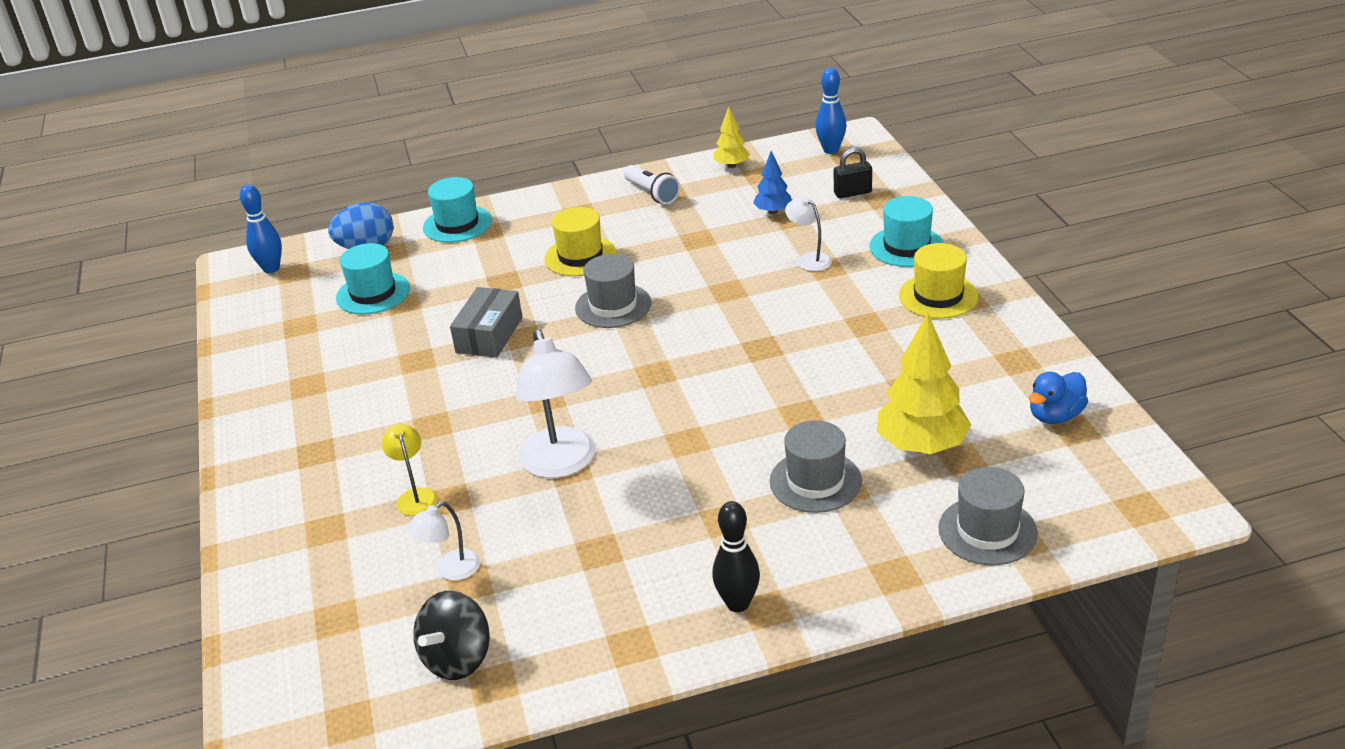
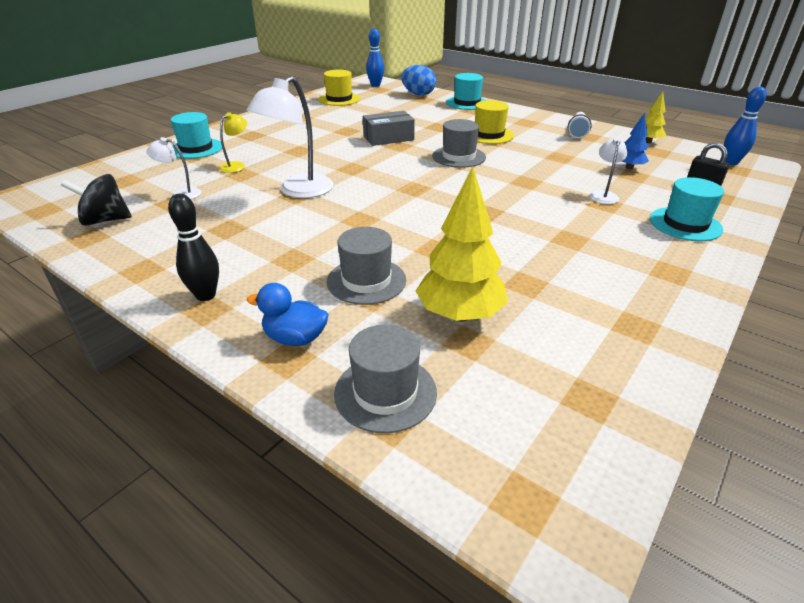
camera: 50 degrees right, 0 degrees up
turquoise hat [336,243,410,314] -> turquoise hat moved to [171,112,222,159]
yellow hat [899,243,979,319] -> yellow hat moved to [318,70,360,106]
blue duck [1029,372,1088,424] -> blue duck moved to [247,283,329,346]

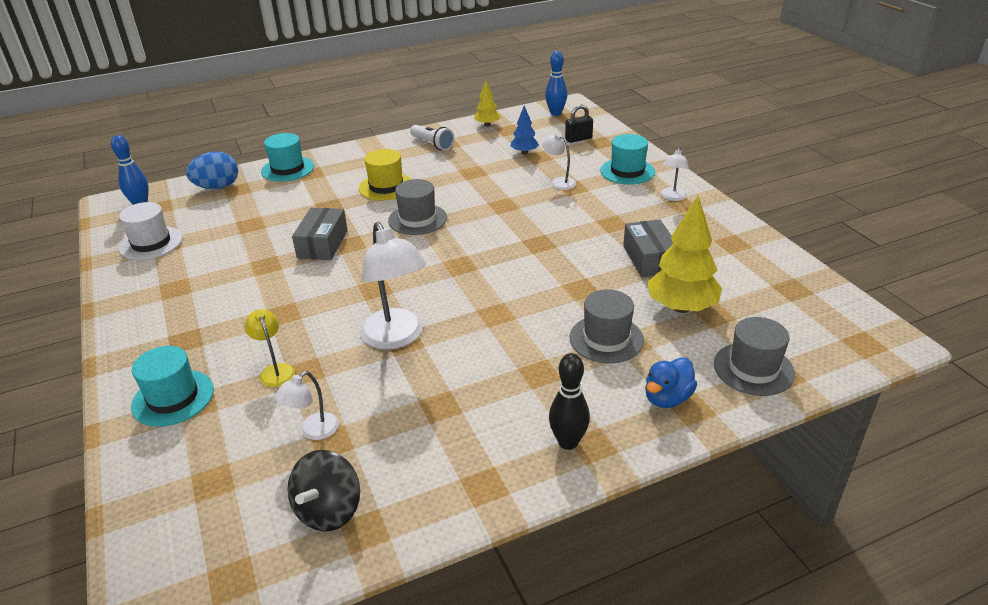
camera: 60 degrees left, 0 degrees up
yellow hat [318,70,360,106] -> white hat [119,202,183,260]
none -> grey box [623,219,673,277]
none -> white lamp [661,147,689,201]

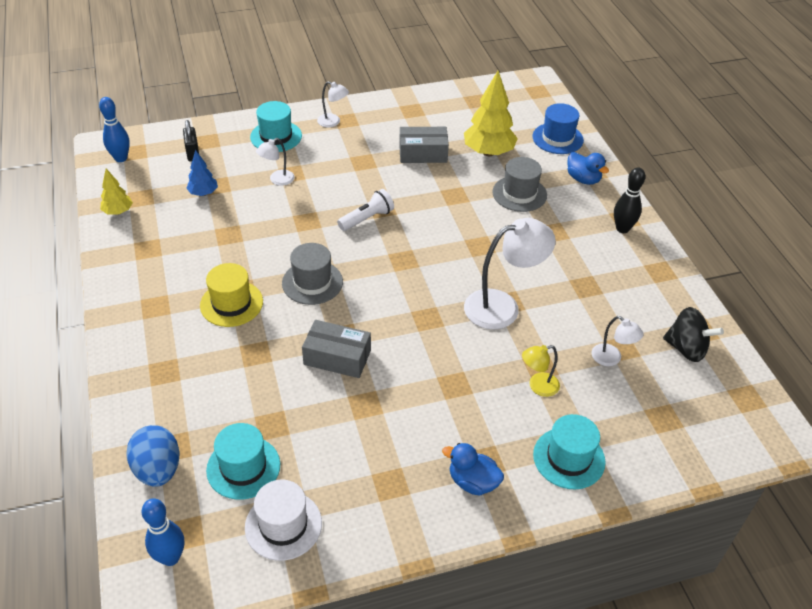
camera: 85 degrees left, 10 degrees up
turquoise hat [261,133,314,182] -> turquoise hat moved to [206,423,280,500]
white flashlight [410,125,454,150] -> white flashlight moved to [337,189,394,231]
grey hat [714,317,795,396] -> blue hat [532,103,584,154]
none -> blue duck [442,443,504,496]

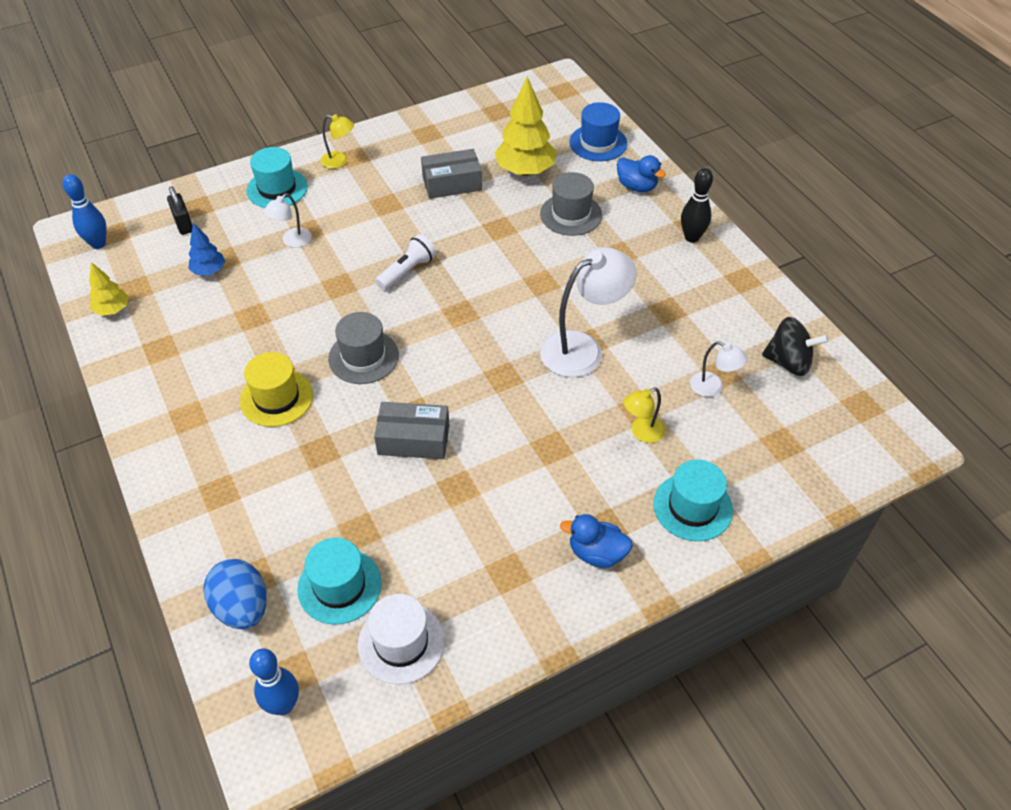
camera: 10 degrees left, 5 degrees up
white lamp [317,81,349,128] -> yellow lamp [320,114,354,169]

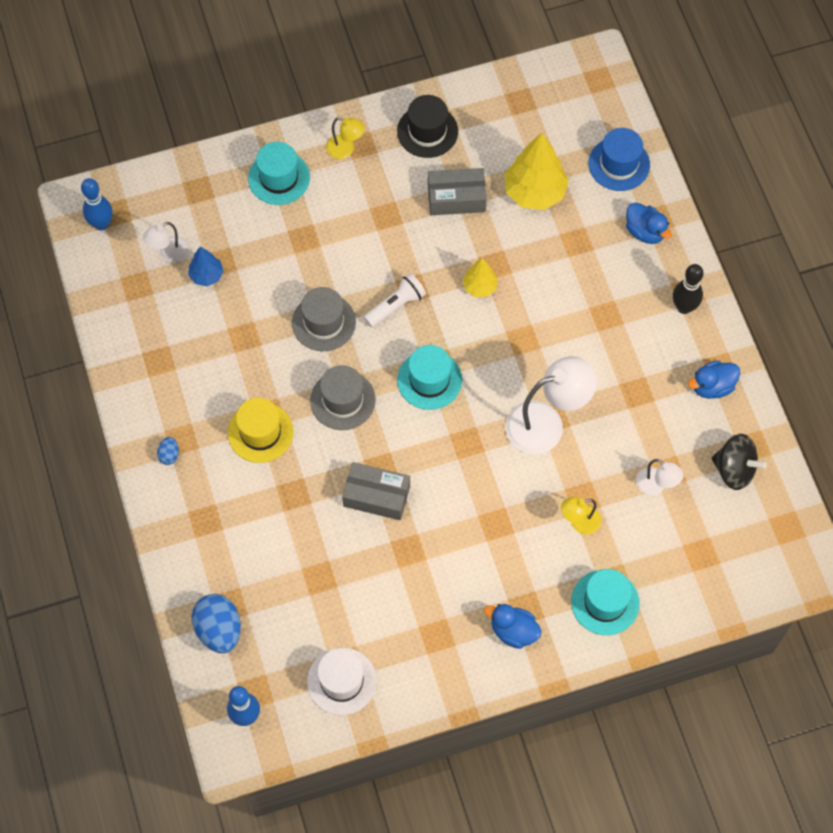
camera: 10 degrees right, 15 degrees up
yellow tree [89,262,129,316] -> yellow tree moved to [462,258,498,297]
black padlock [167,186,193,235] -> none
white lamp [264,193,312,248] -> white lamp moved to [143,222,189,262]
turquoise hat [297,538,382,625] -> turquoise hat moved to [397,345,462,410]
grey hat [540,172,602,236] -> grey hat moved to [292,287,356,351]
none -> blue egg [157,437,179,465]
none -> black hat [397,95,458,158]
none -> blue duck [688,360,740,399]

